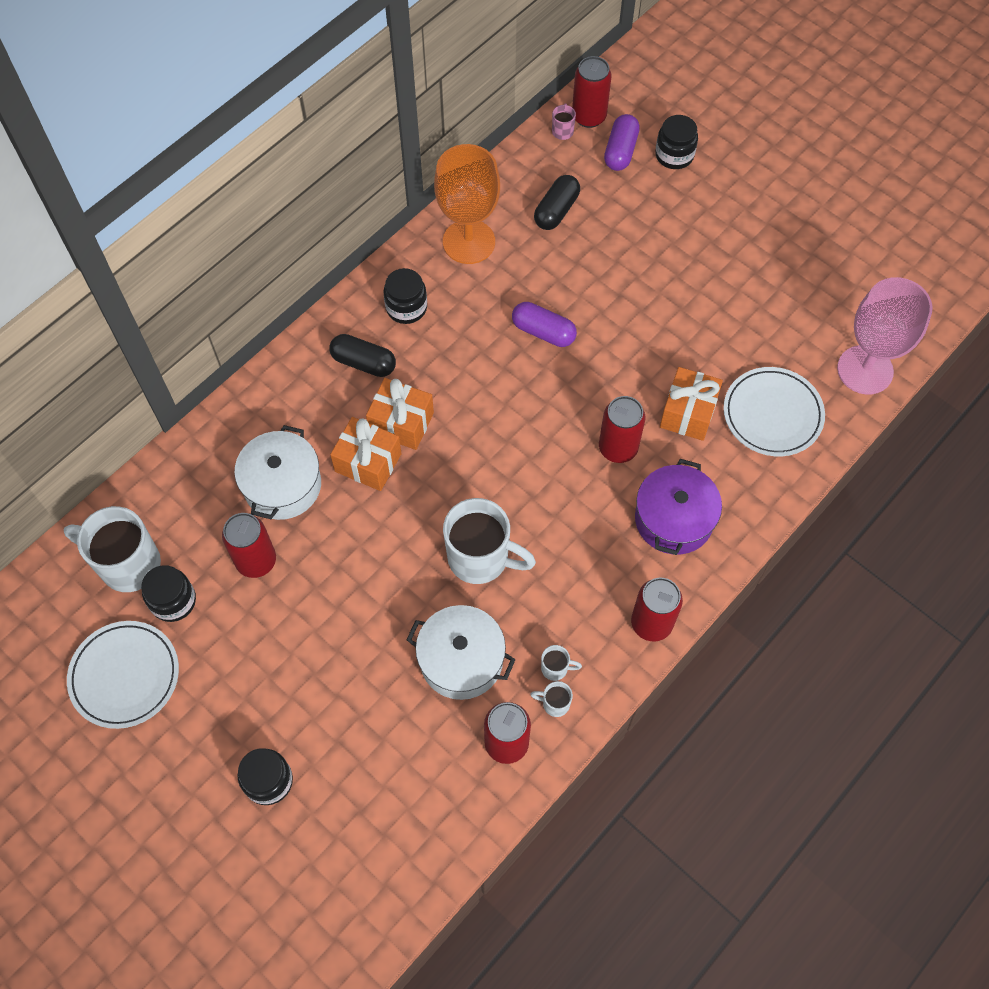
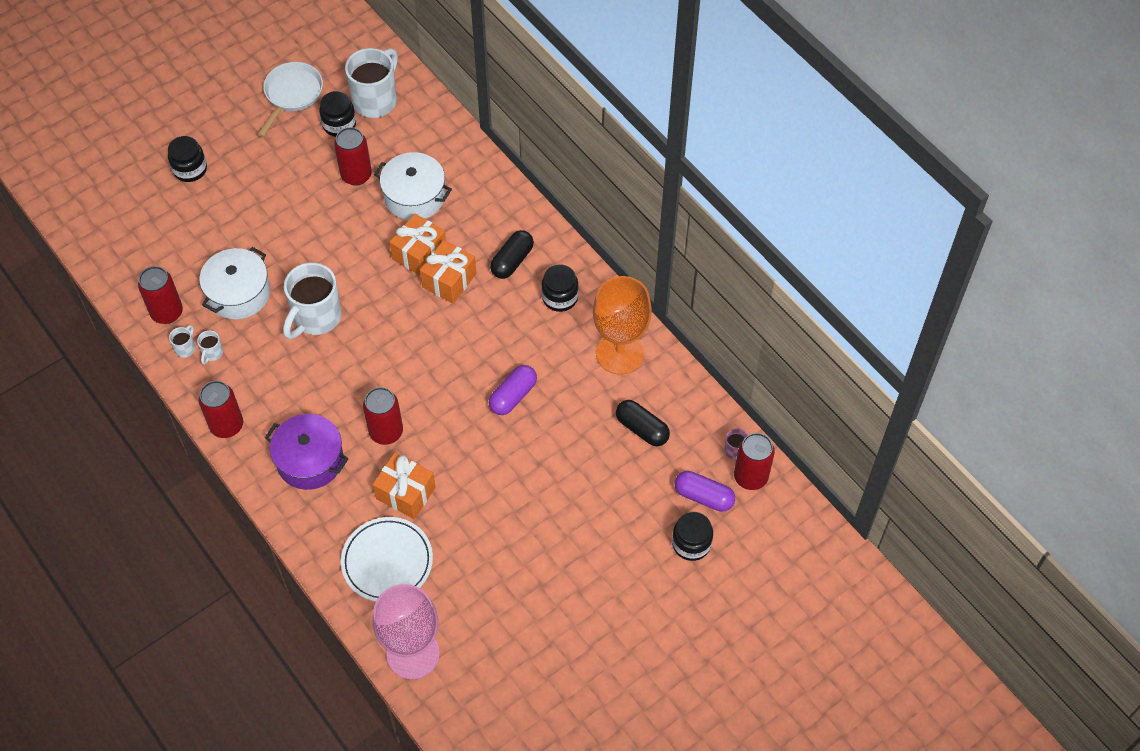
camera: 100 degrees right, 5 degrees down
white plate [67,621,179,729] -> white pan [258,62,323,137]

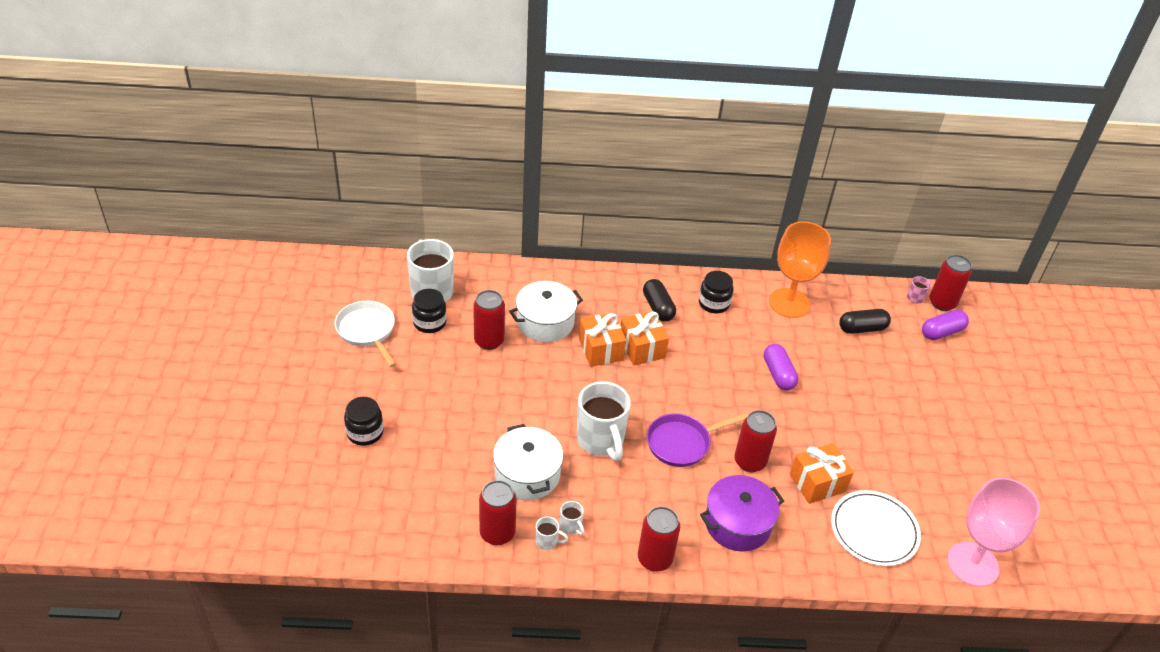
camera: 55 degrees left, 15 degrees down
white mug [169,325,195,358] -> white mug turned 135 degrees clockwise [536,516,568,550]
black jar [672,512,713,561] -> none
none -> purple pan [647,413,747,467]

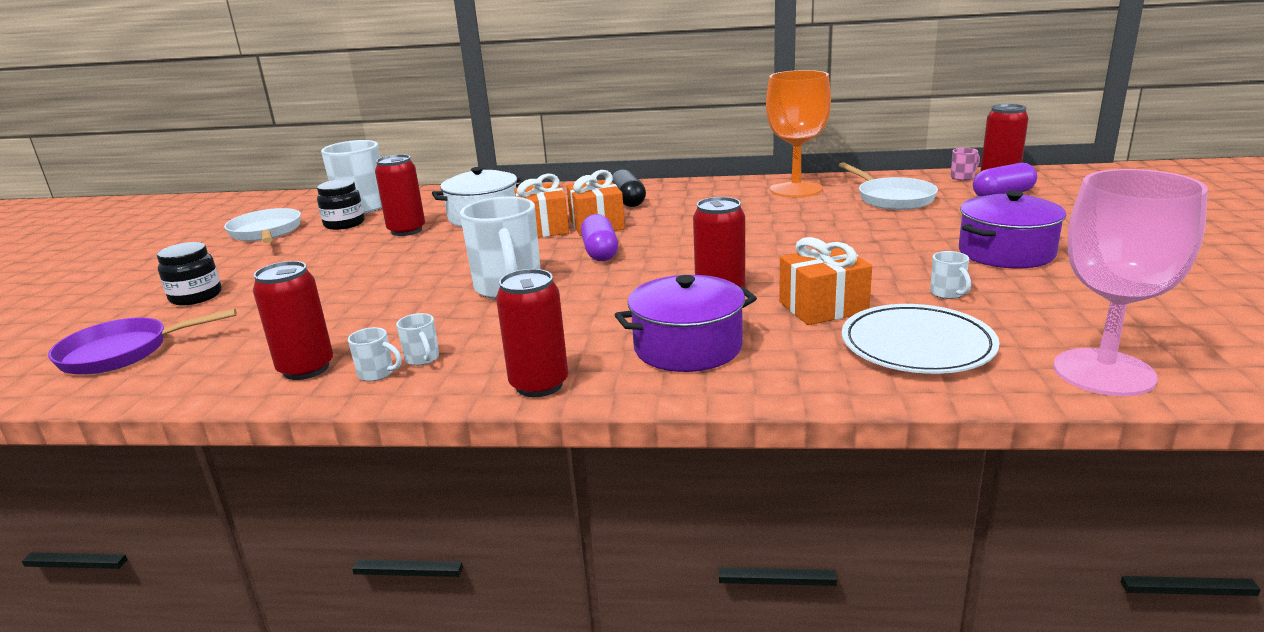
camera: 10 degrees right, 20 degrees down
white pot [493,424,563,500] -> none
purple pan [647,413,747,467] -> purple pan moved to [48,309,237,375]
black jar [699,271,734,313] -> none
purple capsule [763,344,799,390] -> purple capsule moved to [581,214,618,261]
black capsule [839,309,891,334] -> white pan [838,162,938,210]
none -> white mug [930,251,971,299]
none -> purple pot [959,191,1066,268]

